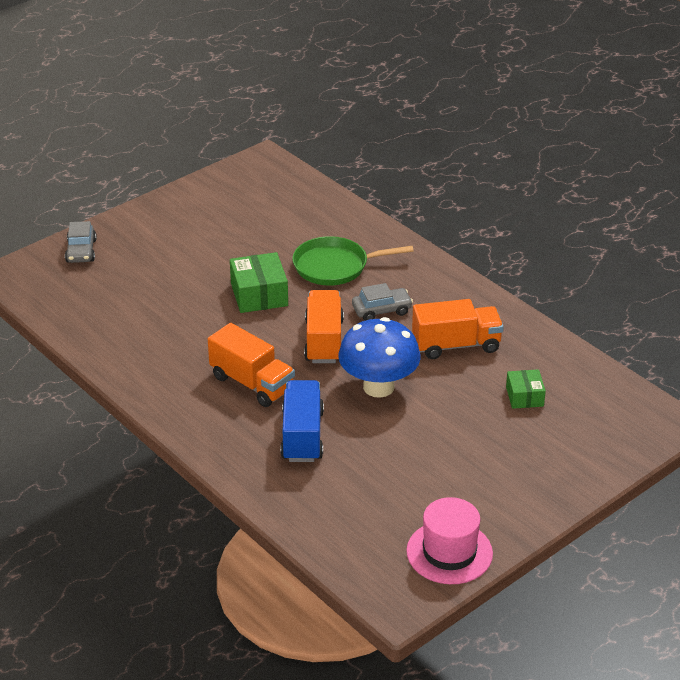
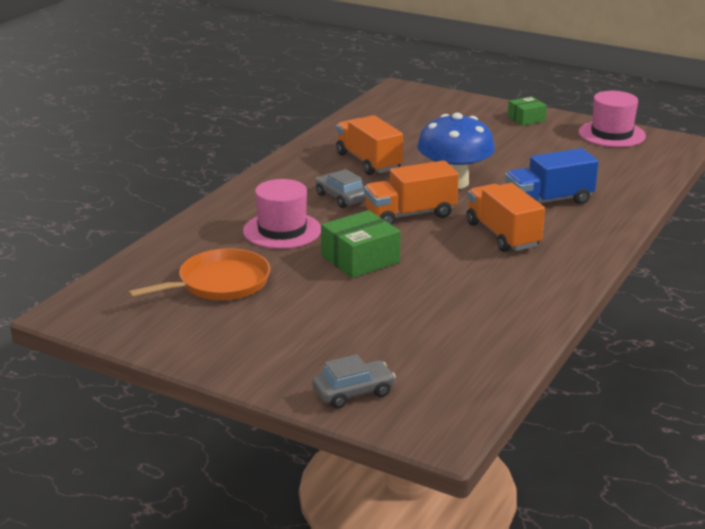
camera: 110 degrees left, 10 degrees down
orange truck [208,323,295,407] -> orange truck turned 45 degrees counterclockwise [466,183,545,252]
green pan [292,236,414,286] -> pink hat [243,179,321,249]
green box [506,369,546,409] -> green box moved to [508,96,547,126]
none -> orange pan [128,248,270,300]

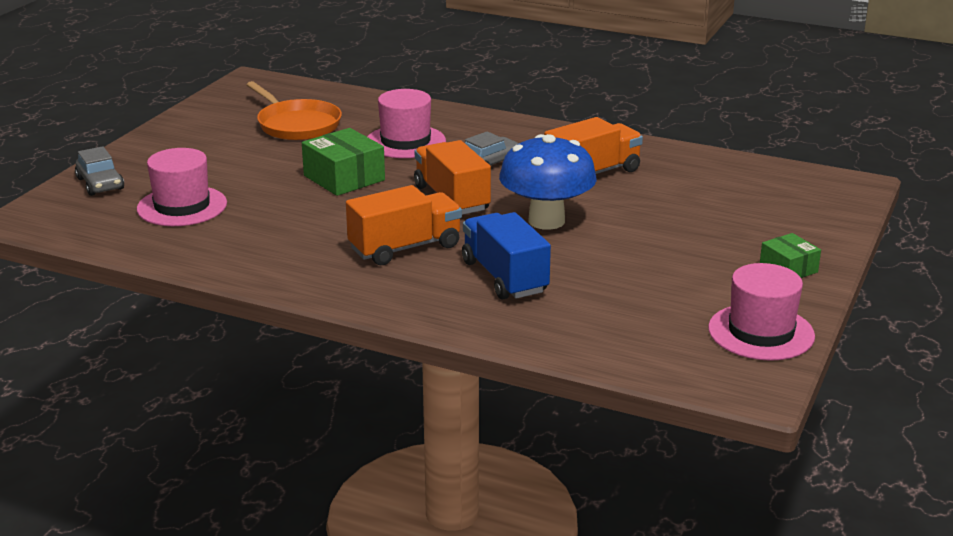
camera: 85 degrees right, 0 degrees up
none -> pink hat [137,148,227,226]

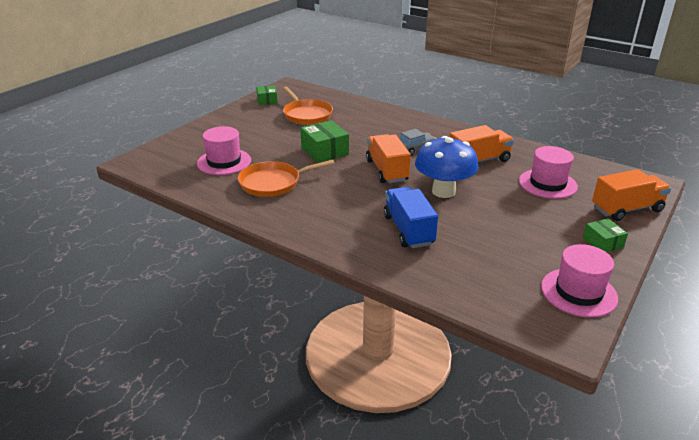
camera: 10 degrees right, 5 degrees up
grey car [75,146,124,196] -> none
orange truck [346,185,462,265] -> orange truck moved to [592,169,671,221]
pink hat [367,89,446,158] -> pink hat moved to [519,146,578,199]
none -> orange pan [238,160,335,197]
none -> green box [256,85,278,105]

